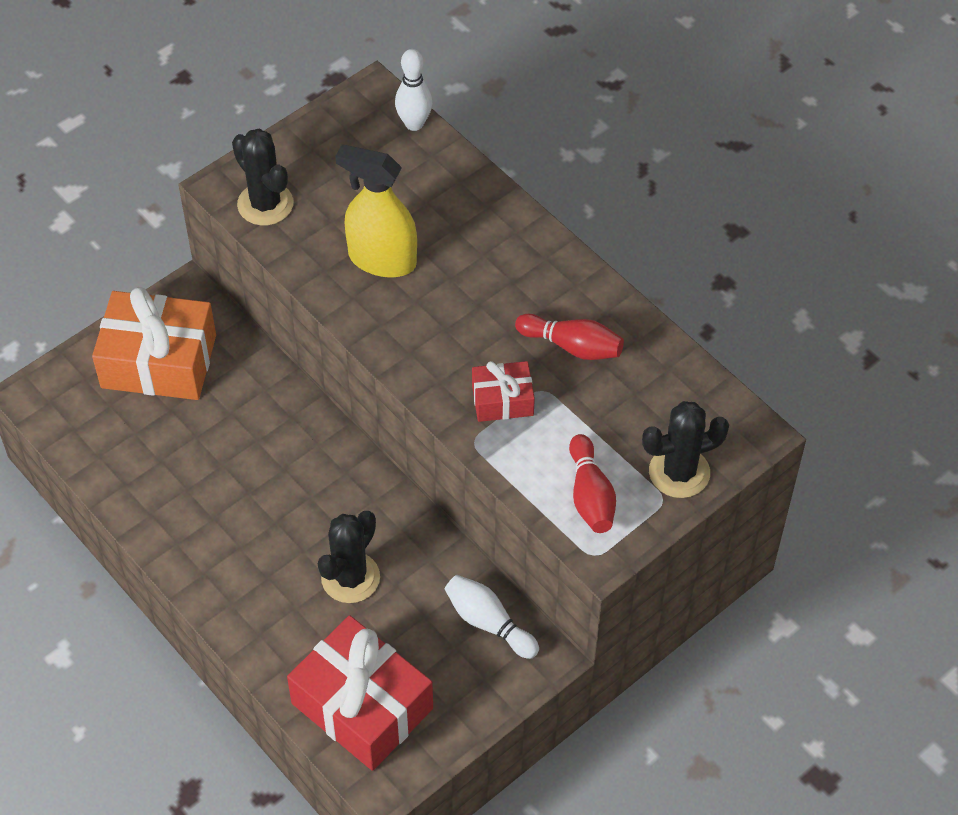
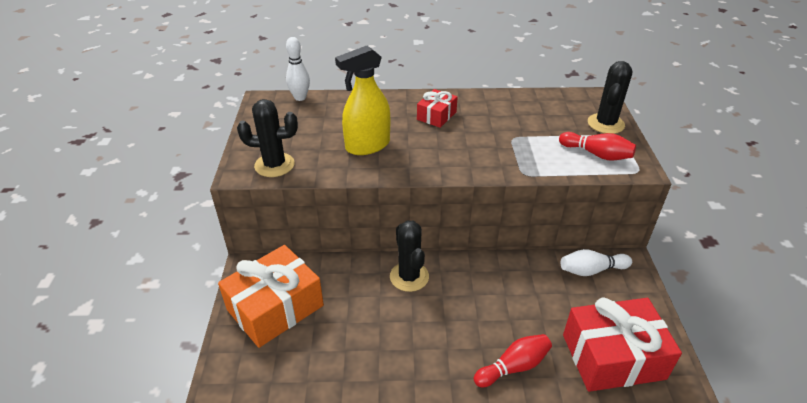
camera: 50 degrees left, 15 degrees down
black cactus [318,511,380,603] -> black cactus moved to [390,220,429,292]
red gift [472,361,535,422] -> red gift moved to [417,89,458,128]
red bowling pin [515,314,624,360] -> red bowling pin moved to [474,334,552,387]

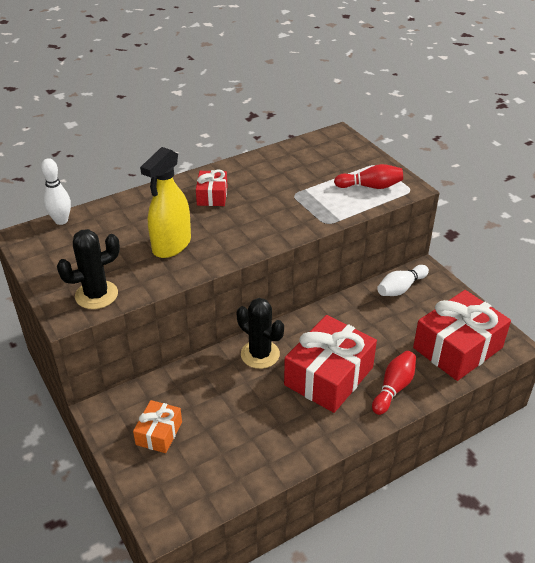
camera: 30 degrees left, 0 degrees up
orange gift [218,245,324,348] -> orange gift [133,400,182,453], size x0.51
black cactus [588,61,632,134] -> none
none -> red gift [284,315,377,413]

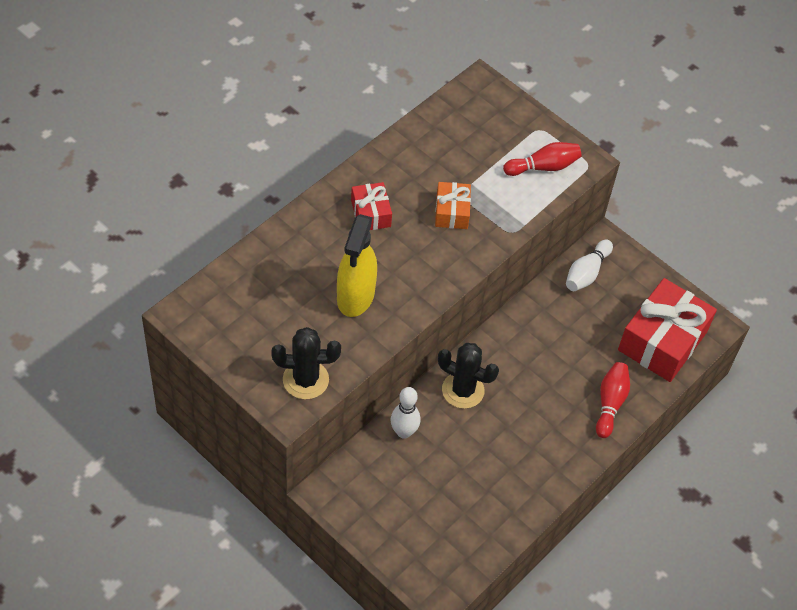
camera: 20 degrees left, 15 degrees up
white bowling pin [41,158,71,225] -> white bowling pin moved to [391,387,420,439]
black cactus [57,229,120,309] -> black cactus turned 45 degrees clockwise [271,327,341,399]
orange gift [133,400,182,453] -> orange gift moved to [435,182,471,229]
red gift [284,315,377,413] -> none

